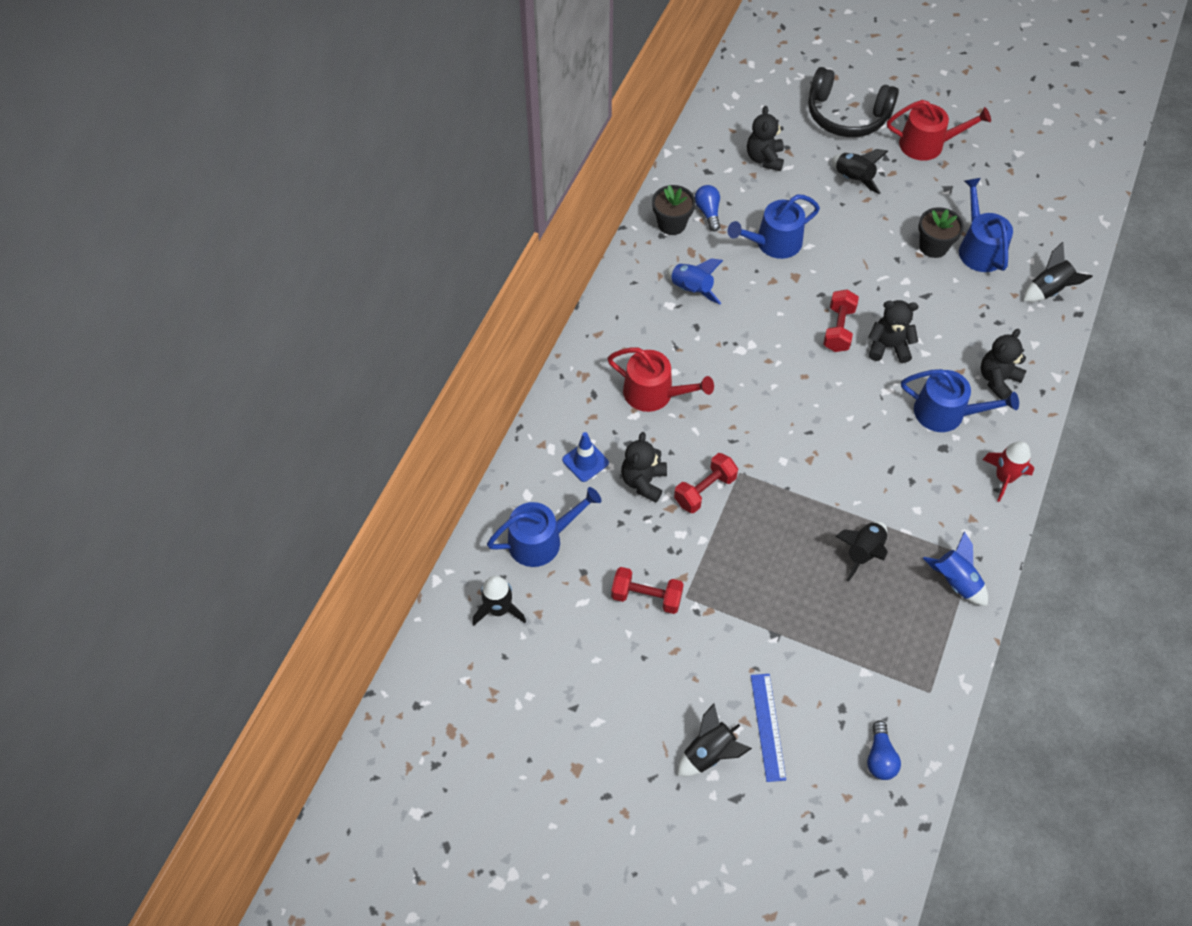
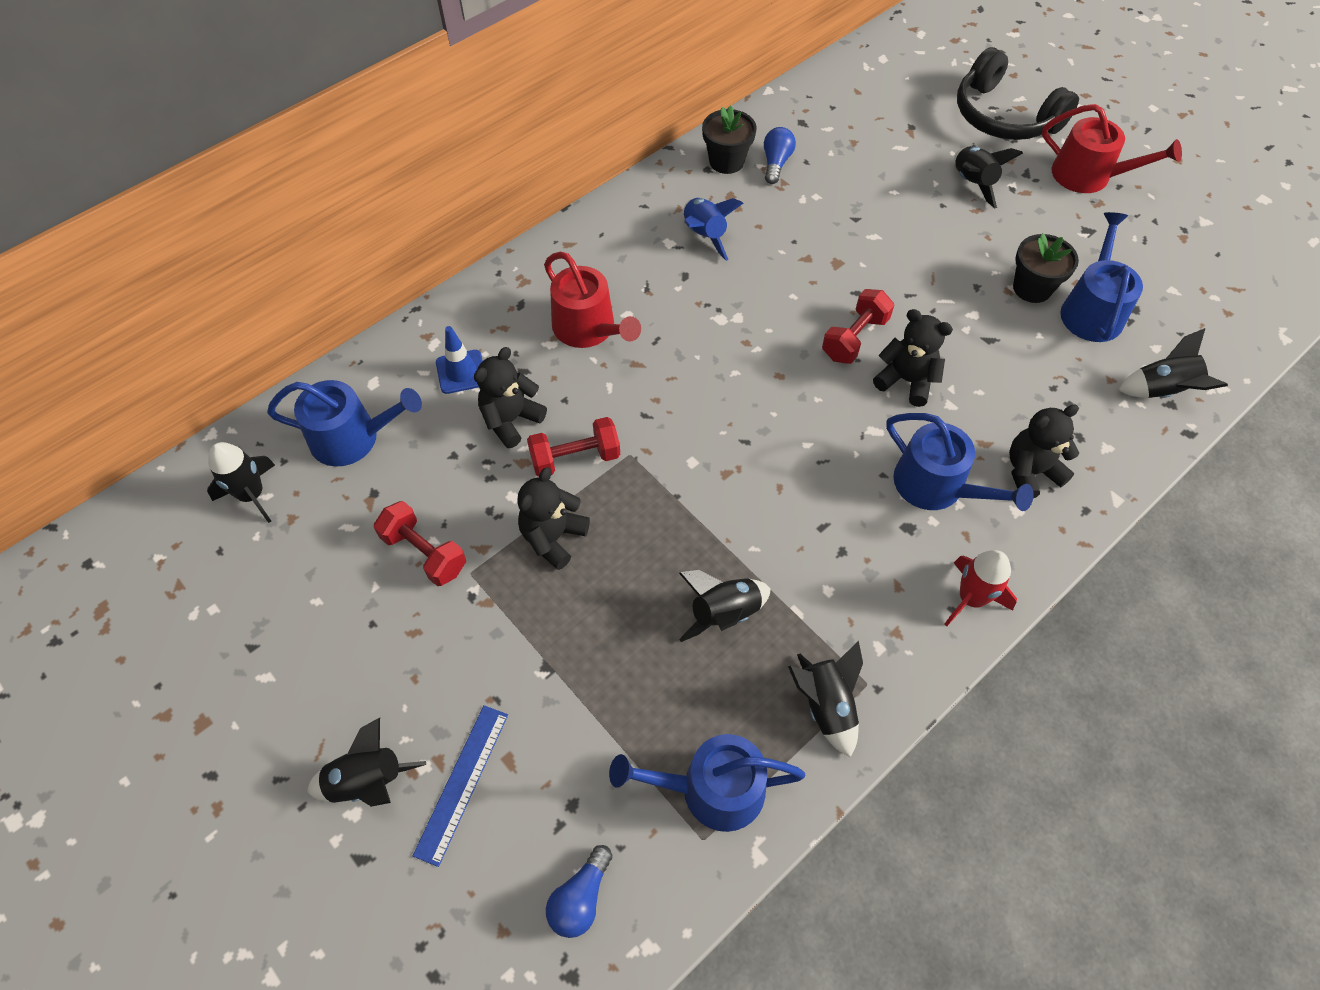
camera: 25 degrees right, 0 degrees up
blue watering can [728,194,820,259] -> blue watering can moved to [609,734,805,832]
black teddy bear [747,106,784,171] -> black teddy bear moved to [517,467,590,570]
blue rocket [923,532,988,606] -> black rocket [788,640,863,757]

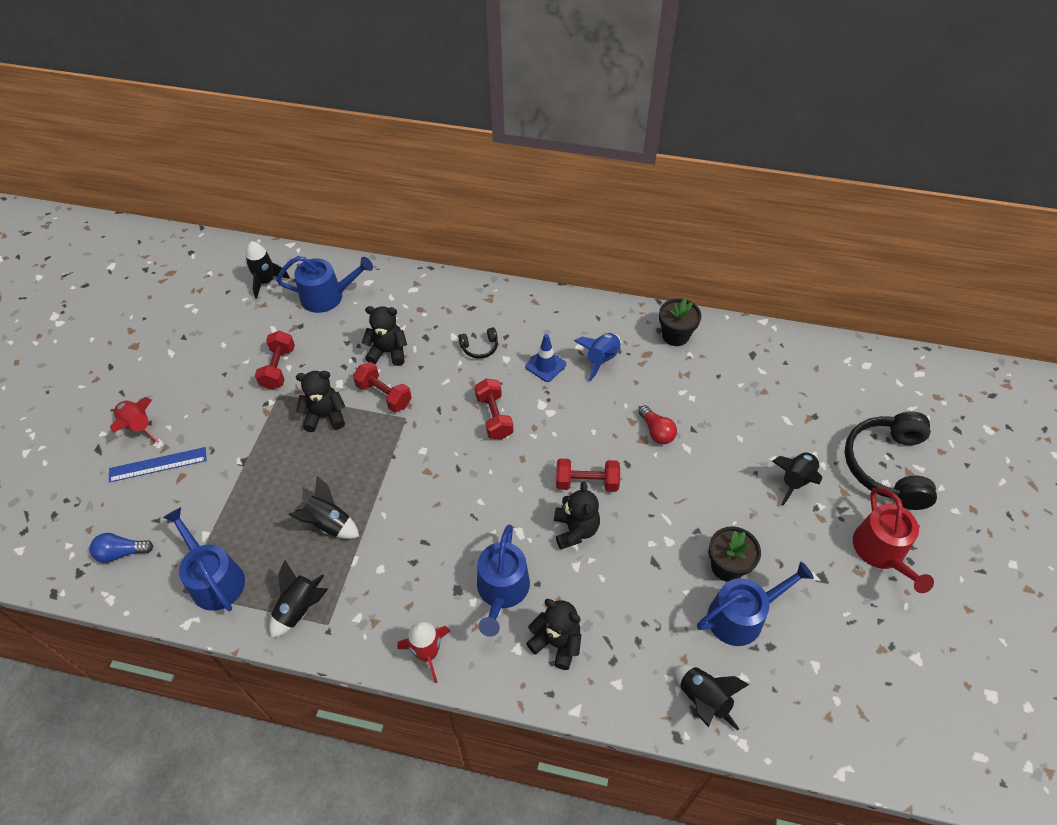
camera: 55 degrees right, 5 degrees down
blue watering can [267,380,422,467] -> blue watering can turned 60 degrees counterclockwise [276,256,373,313]
black rocket [307,718,426,807] -> red rocket [110,397,160,443]
blue traffic cone [436,326,483,394] -> blue traffic cone moved to [525,334,566,382]
red watering can [544,252,641,348] -> black headphones [458,327,498,359]
blue light bulb [764,127,796,184] -> none
none -> red dumbbell [475,379,513,439]
none -> red light bulb [639,405,677,444]

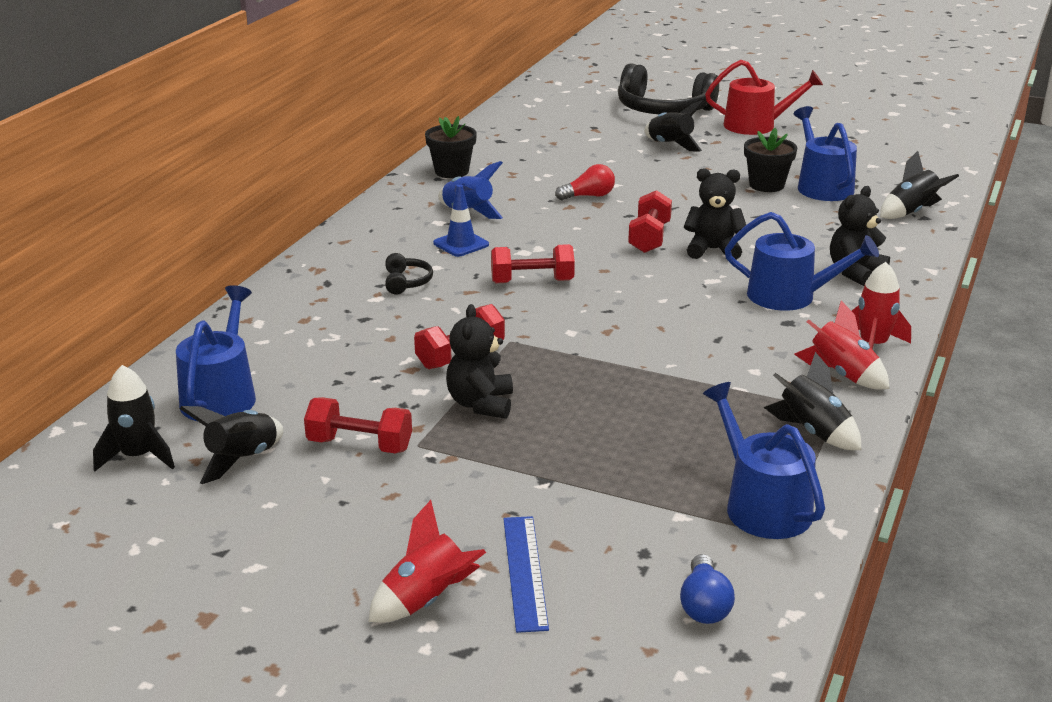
camera: 80 degrees left, 25 degrees down
blue watering can [163,507,245,611] -> blue watering can turned 90 degrees clockwise [703,382,825,539]
black rocket [288,476,359,539] -> black rocket moved to [180,406,283,484]
black teddy bear [362,306,407,366] -> none
none -> red rocket [794,301,889,390]

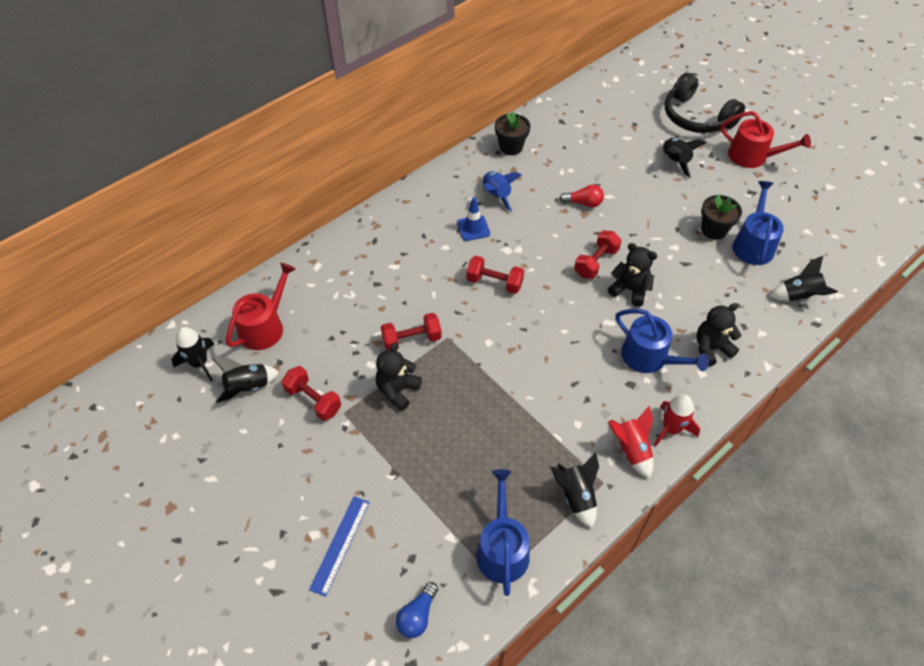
camera: 25 degrees right, 25 degrees up
blue watering can [176,285,256,421] -> red watering can [226,263,296,350]
red rocket [369,500,486,623] -> none
black headphones [385,253,433,295] -> none

